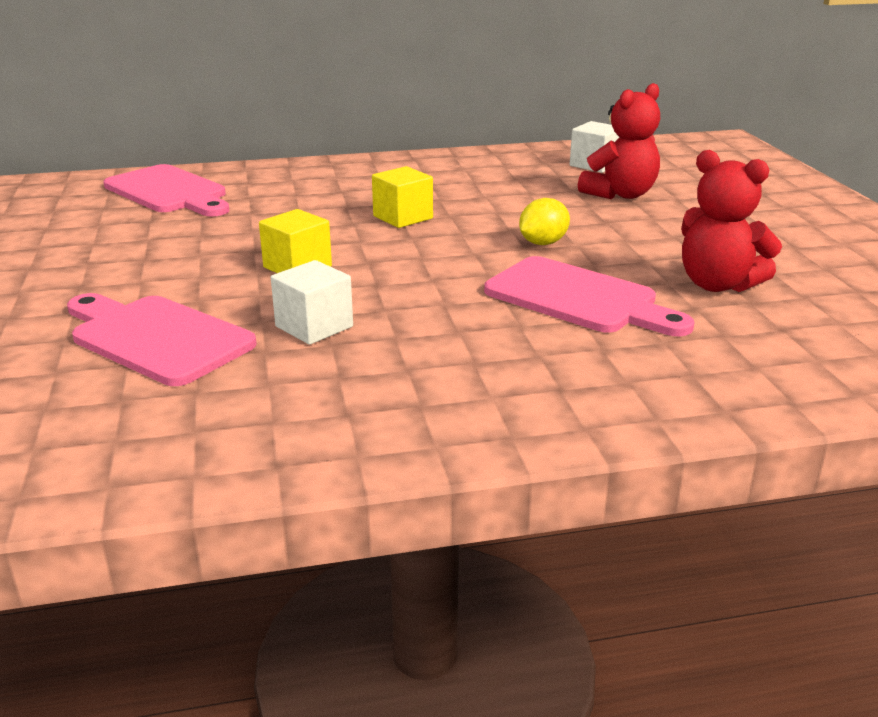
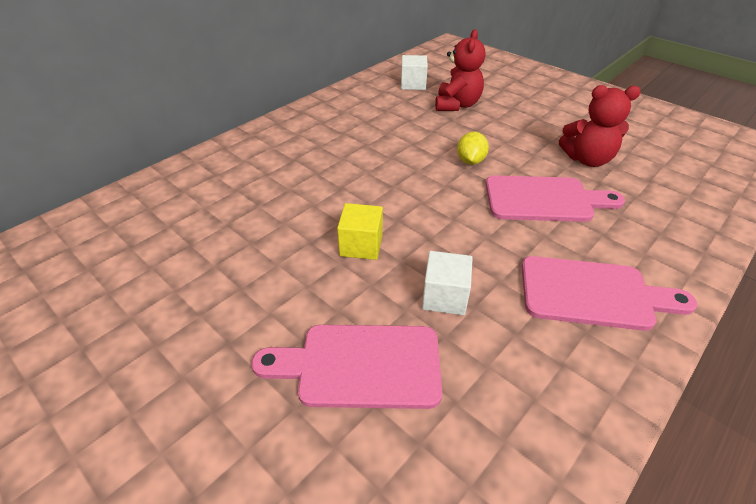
camera: 35 degrees left, 15 degrees up
pink cutting board [103,164,229,217] -> pink cutting board moved to [522,256,697,331]
yellow cube [372,166,433,228] -> none

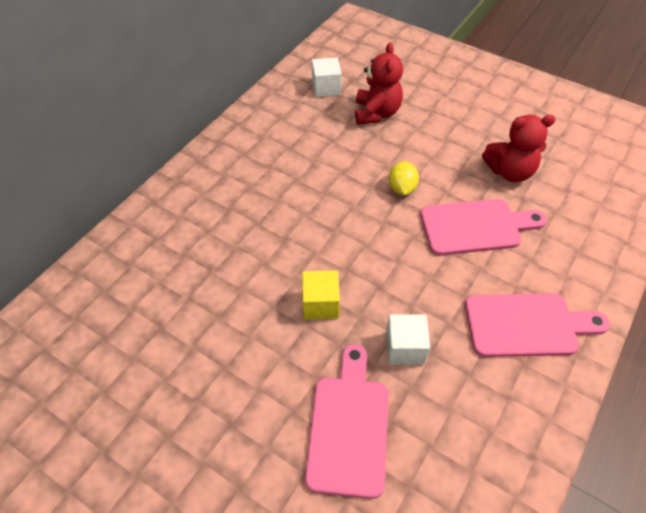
camera: 10 degrees left, 10 degrees up
pink cutting board [252,325,442,409] -> pink cutting board turned 105 degrees clockwise [305,344,388,499]

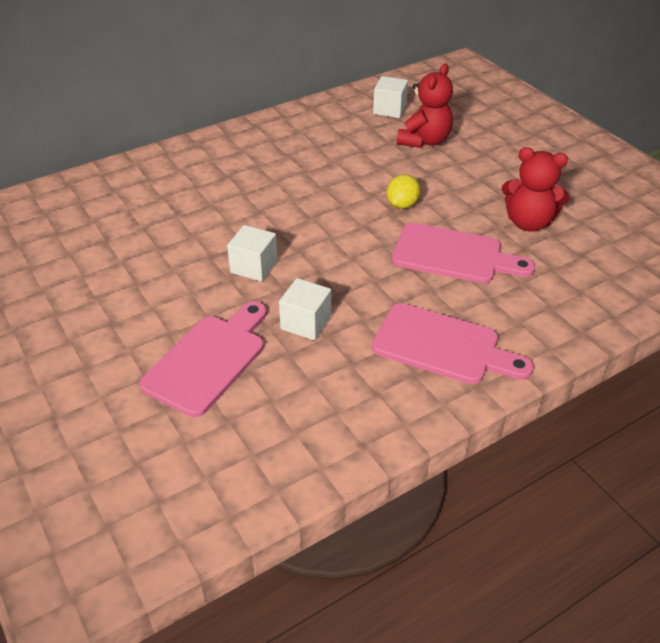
camera: 25 degrees right, 10 degrees down
yellow cube [302,271,340,319] -> white cube [227,225,277,282]

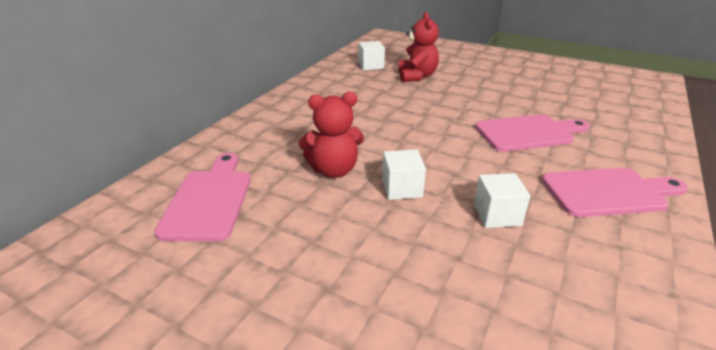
camera: 30 degrees left, 10 degrees down
pink cutting board [139,301,267,417] -> pink cutting board moved to [154,153,251,241]
yellow lemon [387,174,420,209] -> none
red teddy bear [501,147,570,232] -> red teddy bear moved to [299,92,364,178]

